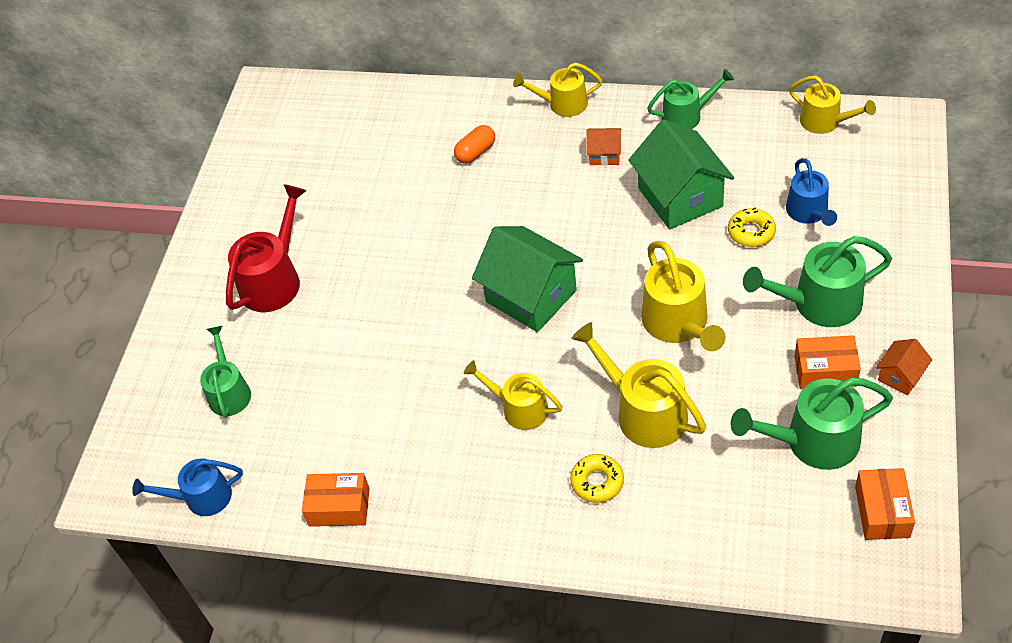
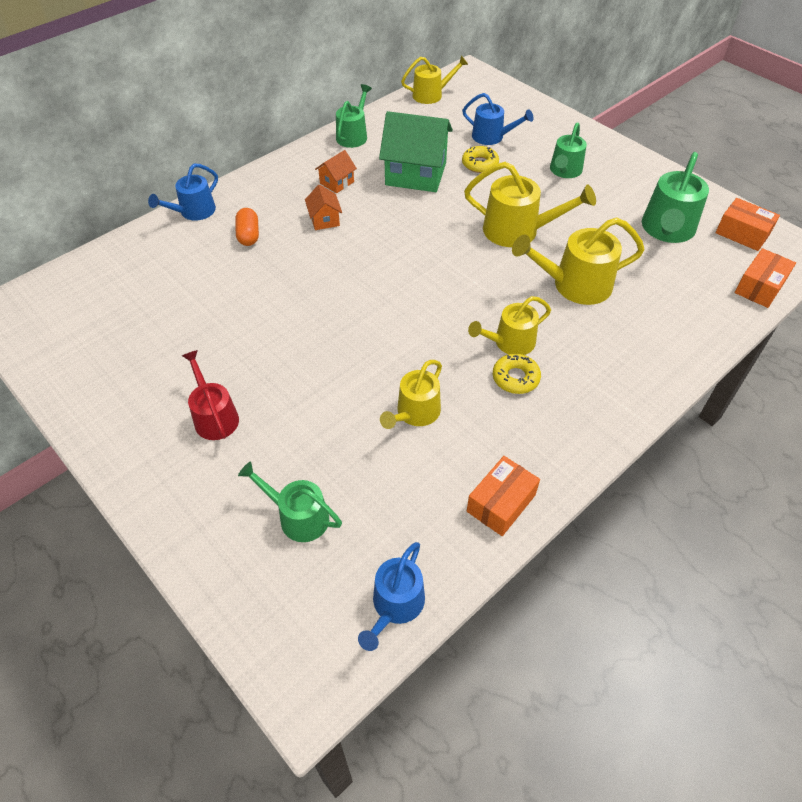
camera: 60 degrees left, 0 degrees up
red watering can [226,184,307,312] -> red watering can [182,350,239,440], size x0.66
green house [472,226,583,332] -> none
yellow watering can [513,62,602,117] -> yellow watering can moved to [380,360,442,429]
yellow donut [570,454,624,503] -> yellow donut moved to [493,354,541,394]
green watering can [743,236,892,327] -> green watering can [550,123,587,178], size x0.66
orange box [795,335,861,389] -> orange box moved to [734,248,796,308]
orange house [876,339,932,395] -> orange house moved to [305,184,342,230]
none -> blue watering can [148,164,218,221]

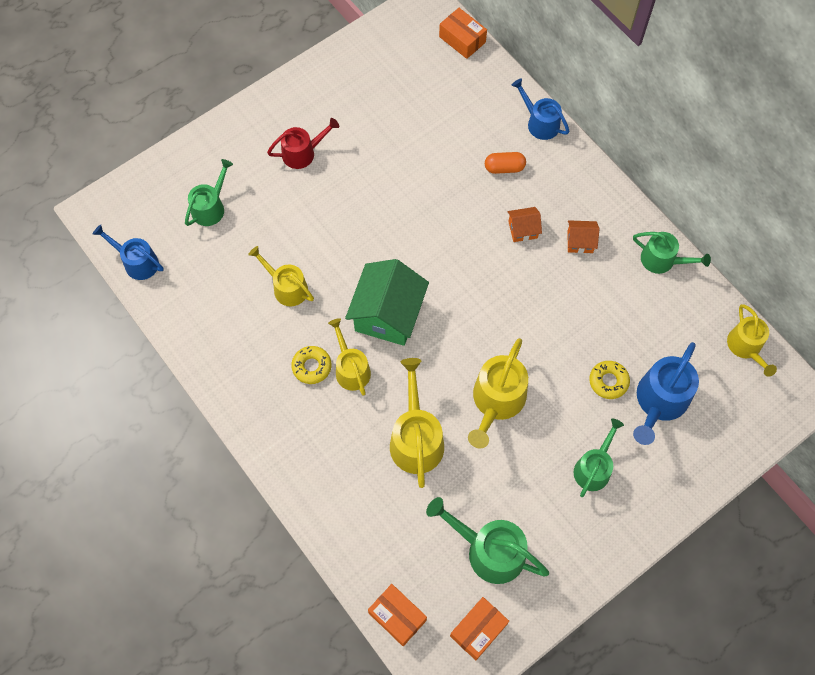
camera: 95 degrees right, 15 degrees up
orange house [315,150,357,193] -> orange house turned 45 degrees counterclockwise [567,220,599,253]
green house [379,111,453,192] -> green house moved to [345,259,429,346]
blue watering can [462,93,534,145] -> blue watering can [633,342,699,445], size x1.52
orange box [467,456,540,536] -> orange box moved to [439,8,487,59]
green watering can [550,123,587,178] -> green watering can turned 90 degrees clockwise [574,419,624,497]

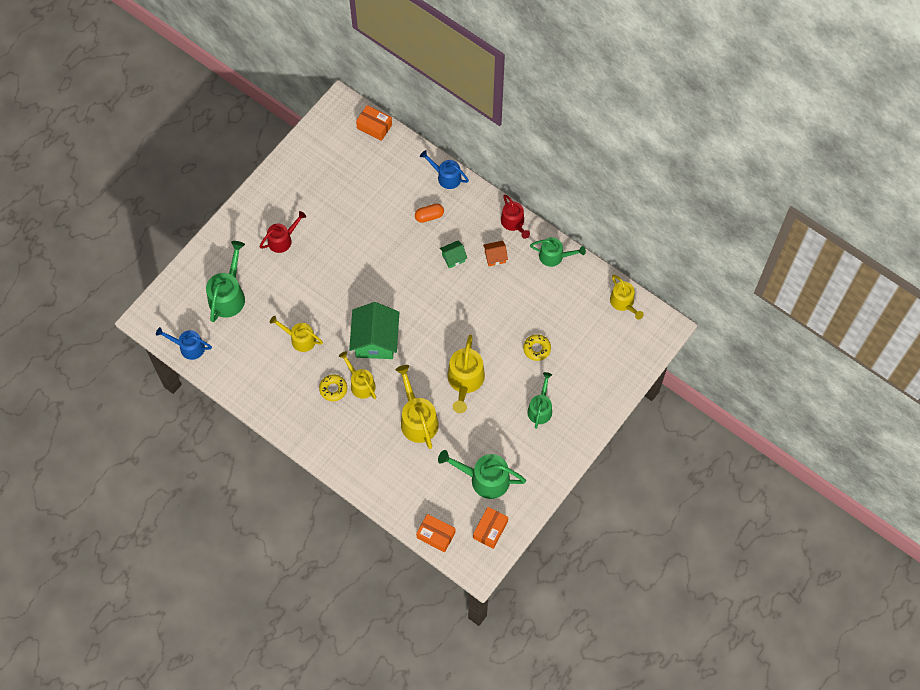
camera: 15 degrees left, 0 degrees up
green watering can [185,159,233,226] -> green watering can [206,241,245,322], size x1.52
orange house [507,207,542,242] -> green house [440,241,467,268]
blue watering can [633,342,699,445] -> none
none -> red watering can [501,195,530,239]

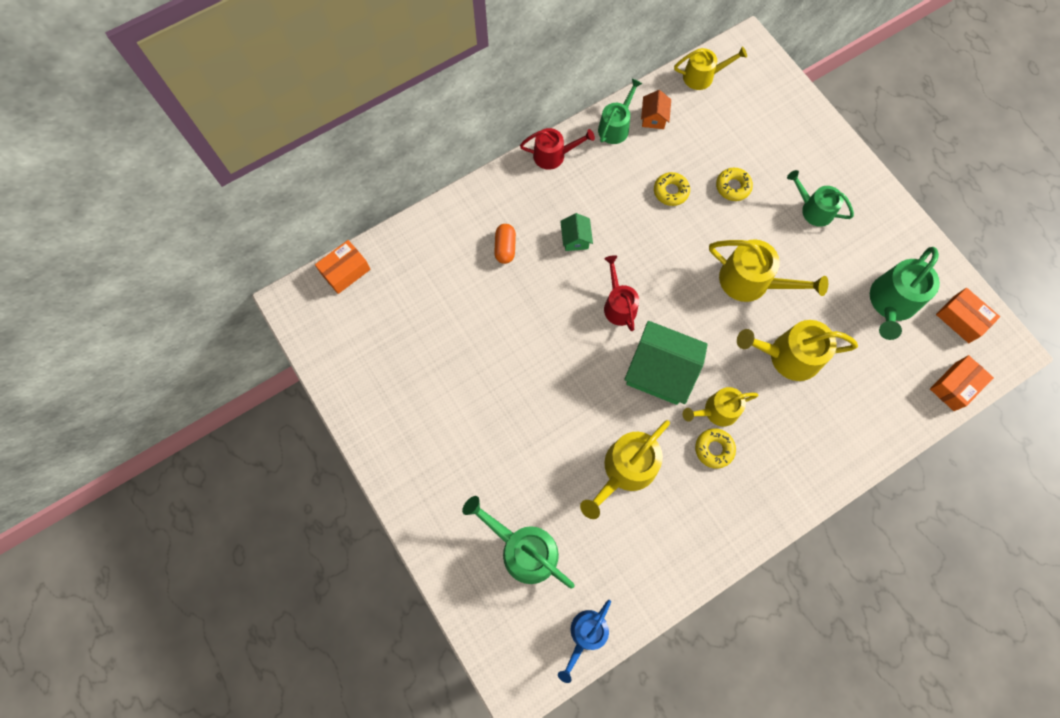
camera: 70 degrees left, 5 degrees up
red watering can [259,211,306,253] -> red watering can moved to [604,255,639,331]
yellow watering can [270,316,323,352] -> yellow watering can [580,420,670,519], size x1.52
blue watering can [420,150,469,189] -> none
orange house [483,241,508,266] -> orange house moved to [641,90,671,129]
none -> yellow donut [654,172,690,206]

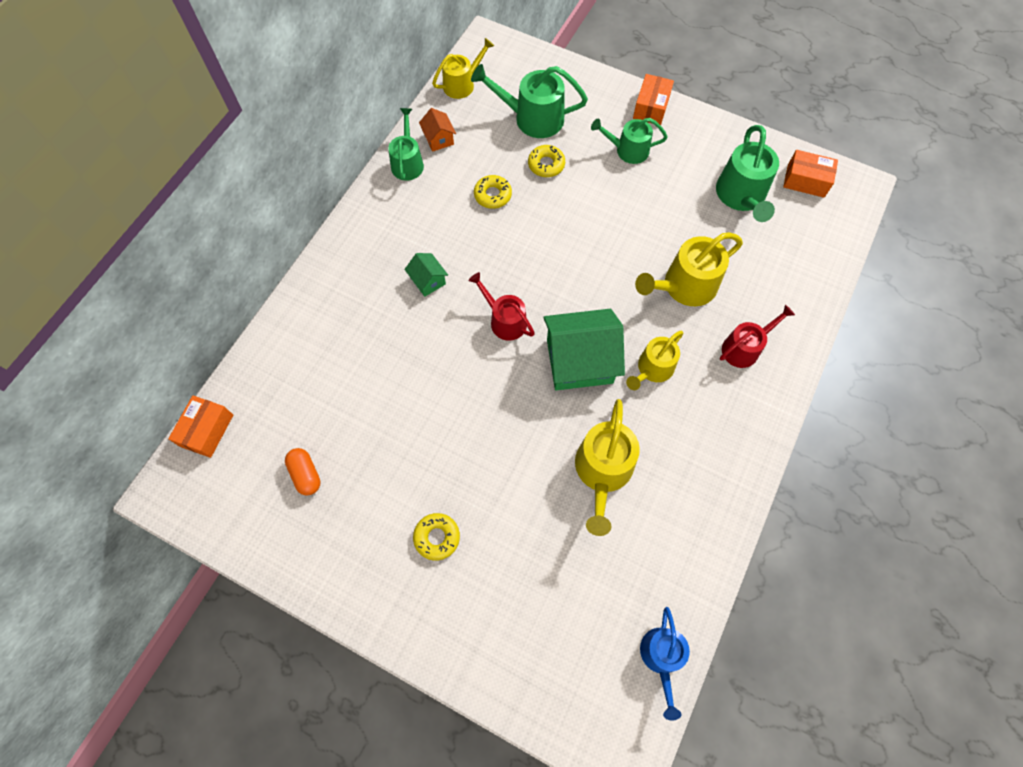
camera: 30 degrees left, 5 degrees down
green watering can [462,496,575,589] -> green watering can moved to [471,64,588,138]
orange capsule [494,224,516,264] -> orange capsule moved to [285,448,321,496]
red watering can [520,128,595,170] -> red watering can moved to [720,305,795,368]
yellow donut [695,428,736,469] -> yellow donut moved to [413,513,460,561]
yellow watering can [709,239,828,302] -> none
orange box [930,355,994,411] -> orange box moved to [633,74,674,125]

